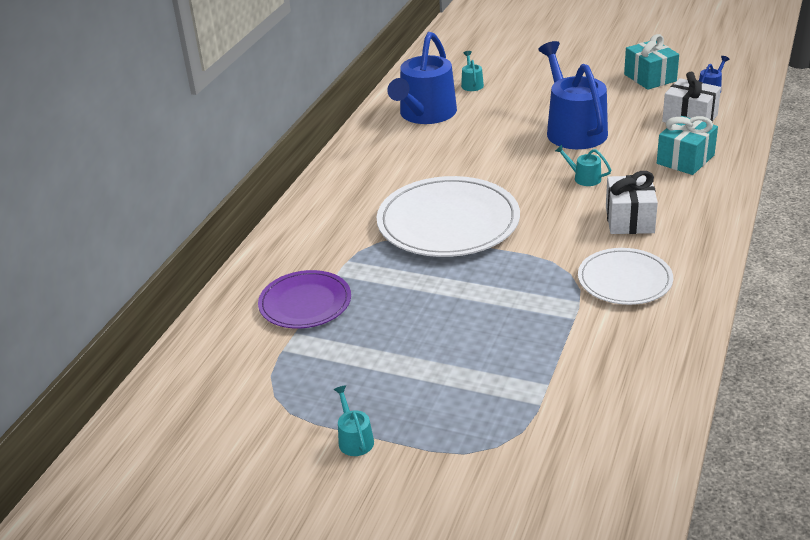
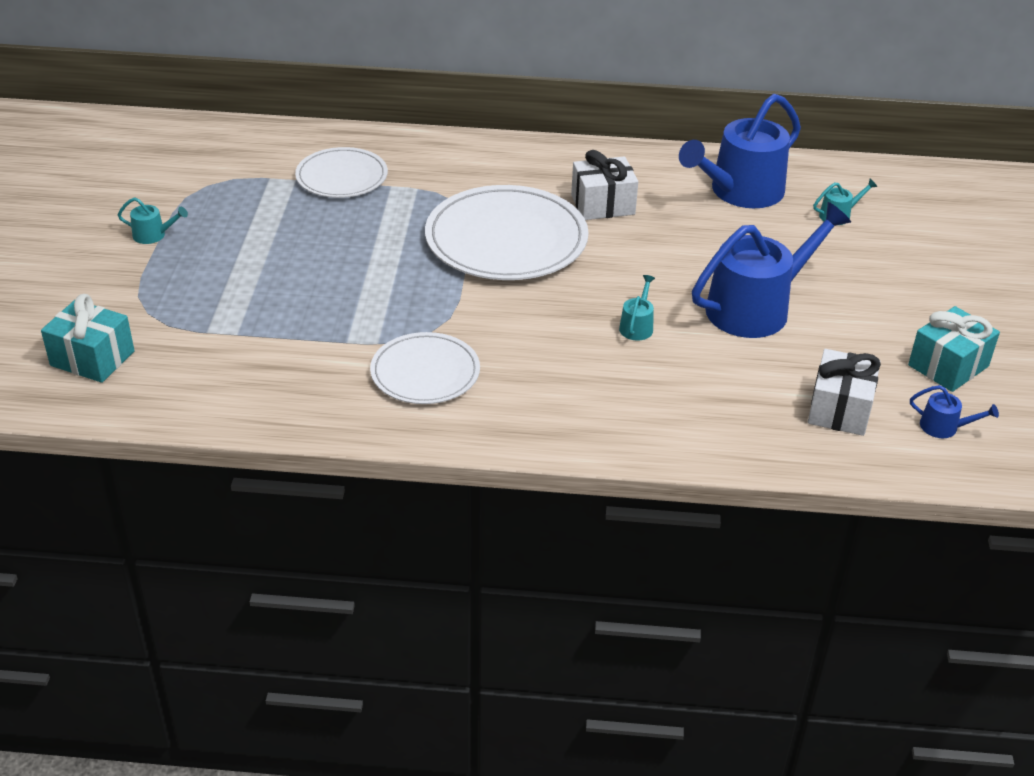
camera: 70 degrees right, 5 degrees up
purple plate [258,270,351,328] -> white plate [295,147,388,198]
turquoise watering can [334,385,374,456] -> turquoise watering can turned 45 degrees clockwise [118,197,188,244]
blue watering can [387,32,457,124] -> blue watering can turned 45 degrees counterclockwise [679,94,801,208]
white gift [606,171,658,234] -> white gift moved to [571,150,638,220]
turquoise gift [657,116,718,175] -> turquoise gift moved to [41,294,135,383]

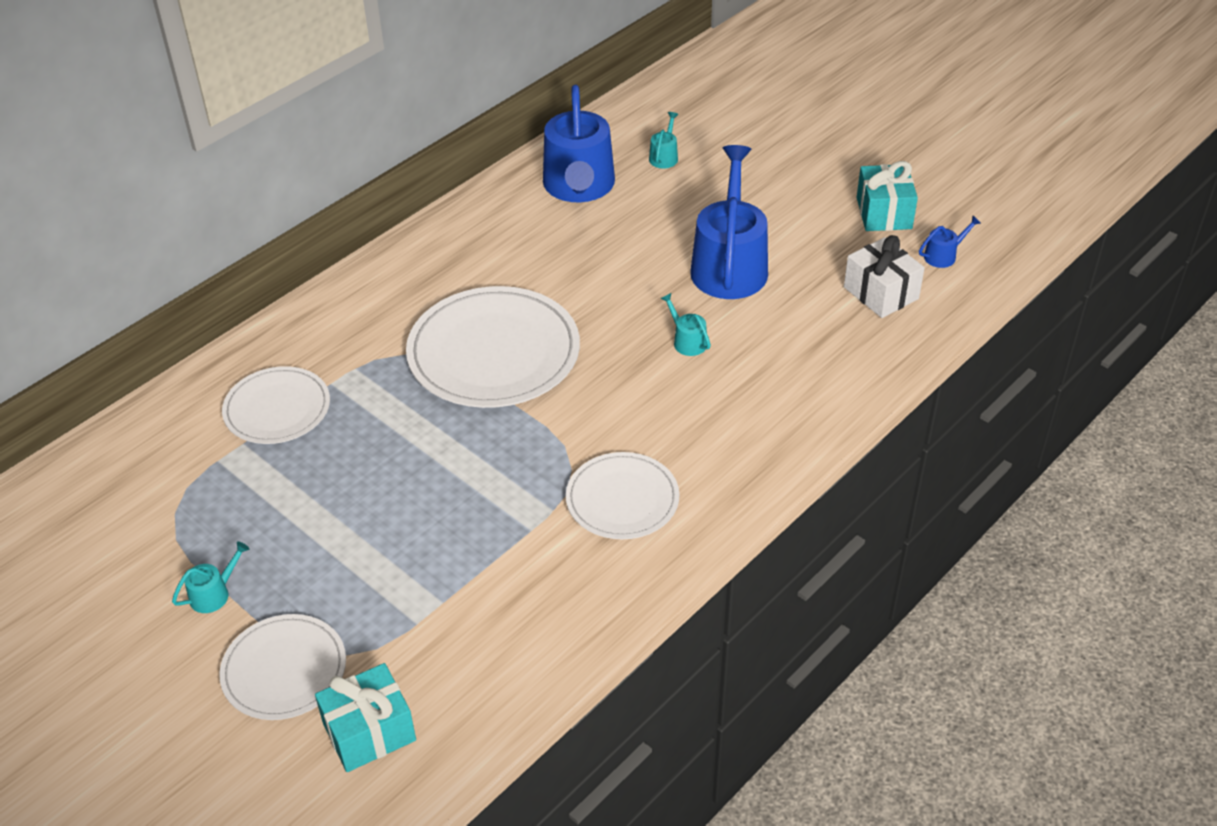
camera: 50 degrees left, 5 degrees up
white gift [571,150,638,220] -> none
none -> white plate [219,614,346,720]

